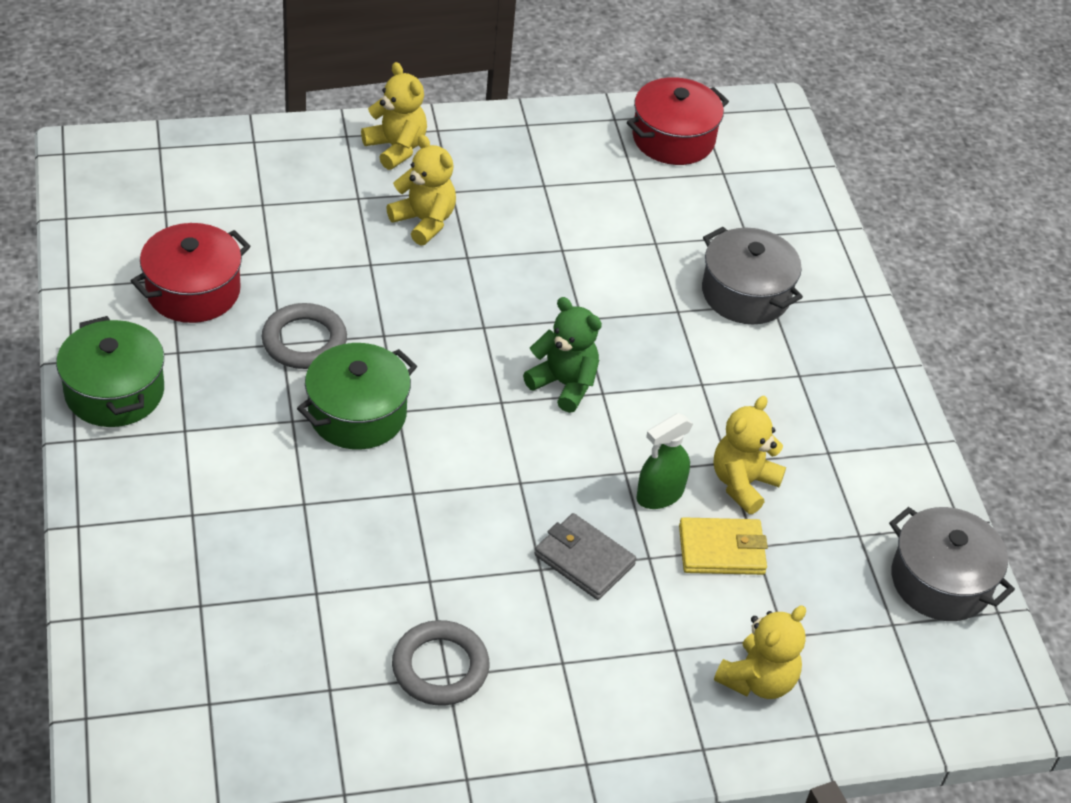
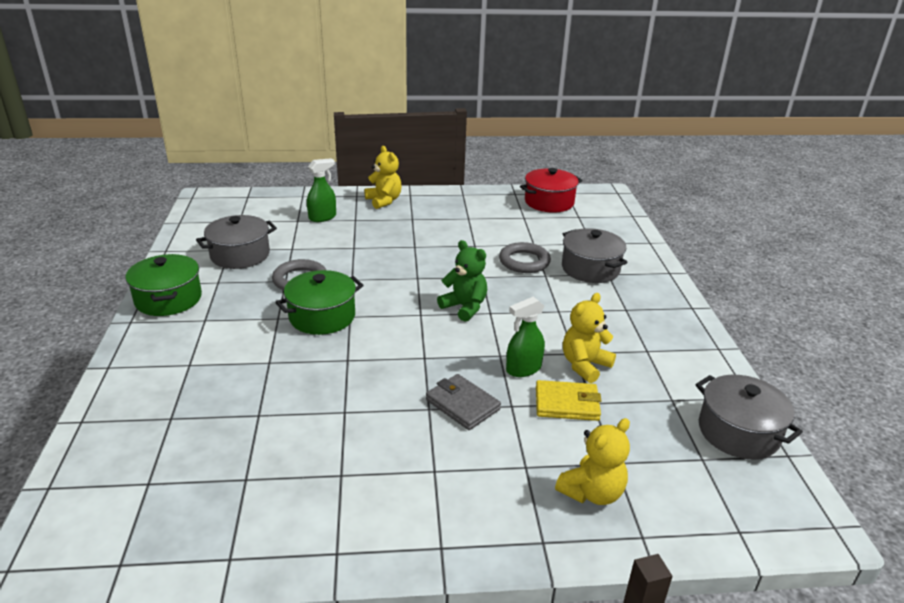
camera: 10 degrees right, 15 degrees down
red pot [131,223,251,323] -> grey pot [196,215,277,269]
yellow teddy bear [386,135,456,246] -> none
grey ring [392,620,489,706] -> grey ring moved to [499,242,551,273]
none -> green spray bottle [307,158,336,222]

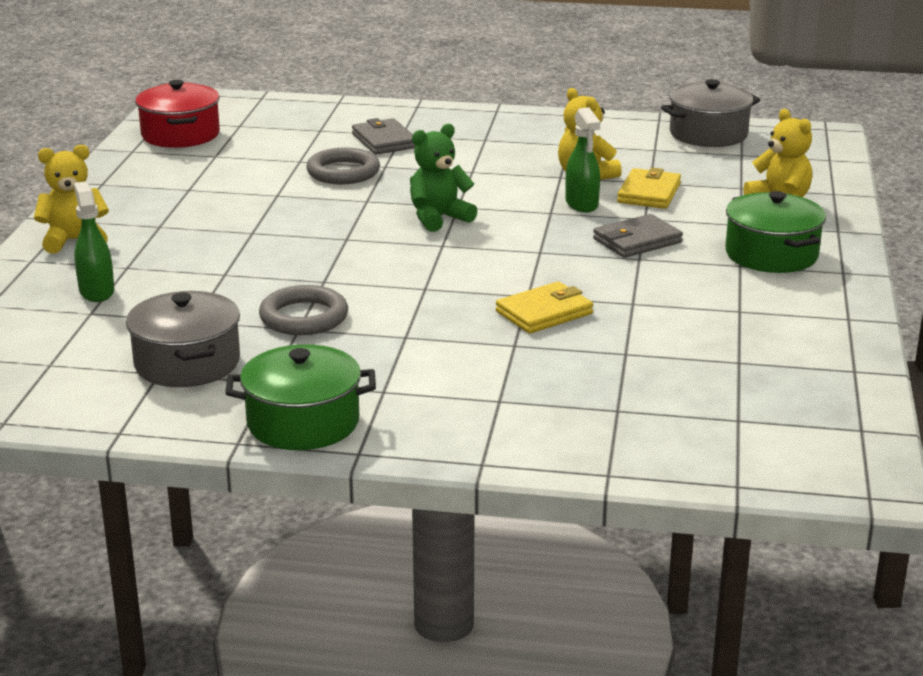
camera: 75 degrees left, 5 degrees down
green pot [275,270,364,335] -> green pot moved to [726,191,826,273]
grey pot [562,228,627,283] -> grey wallet [352,118,415,155]
none -> yellow wallet [496,282,593,334]

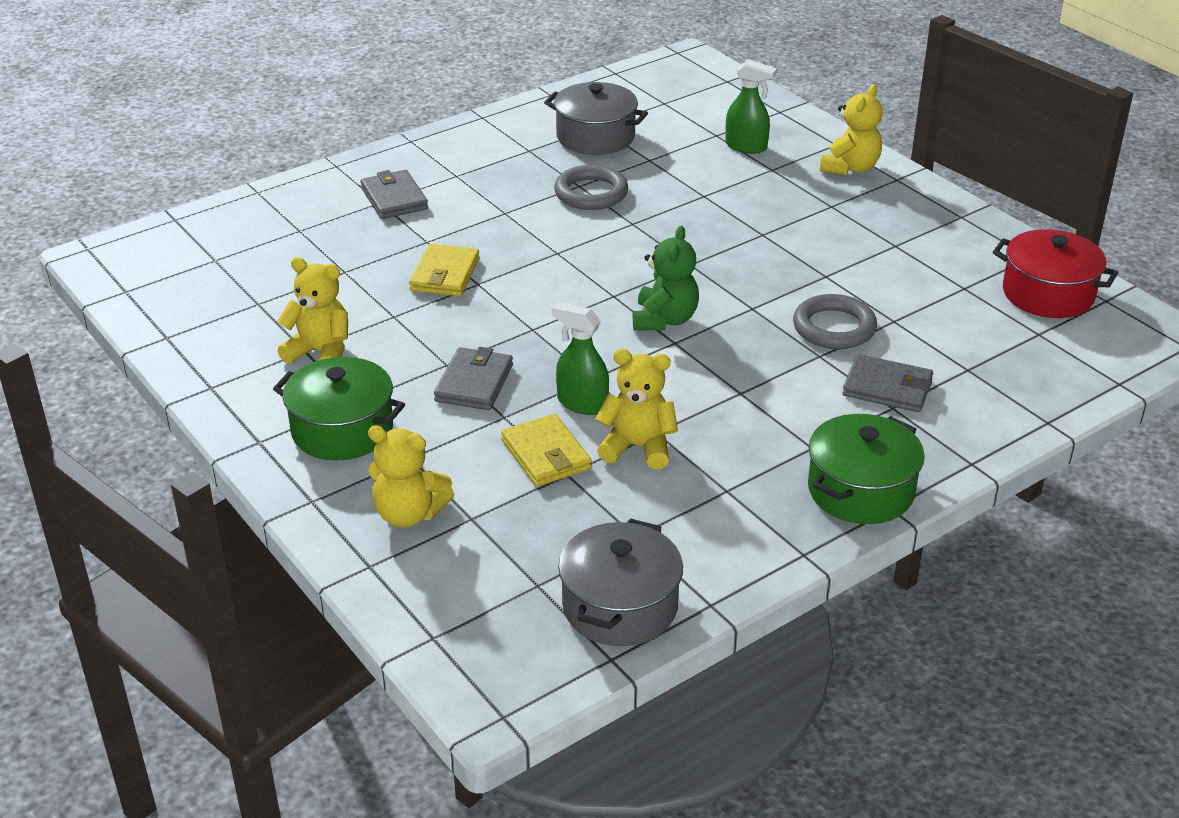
camera: 135 degrees right, 10 degrees up
green pot [226,344,376,450] -> green pot moved to [808,414,925,524]
none -> yellow teddy bear [277,257,348,364]
none -> grey wallet [360,170,428,219]

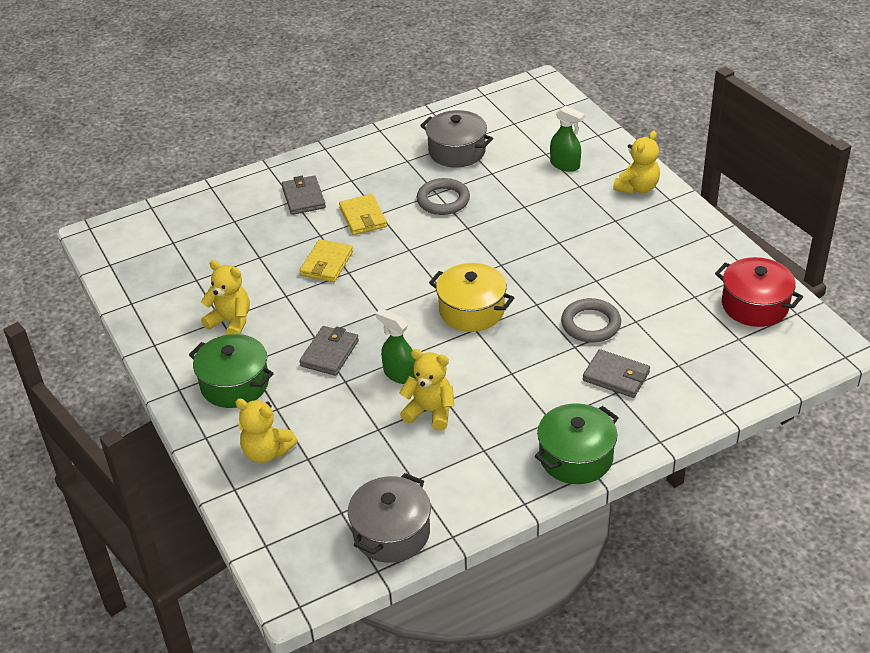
camera: 10 degrees right, 5 degrees up
yellow wallet [501,414,592,487] -> yellow wallet moved to [339,194,387,235]
green teddy bear [633,226,699,331] -> yellow pot [429,263,514,332]

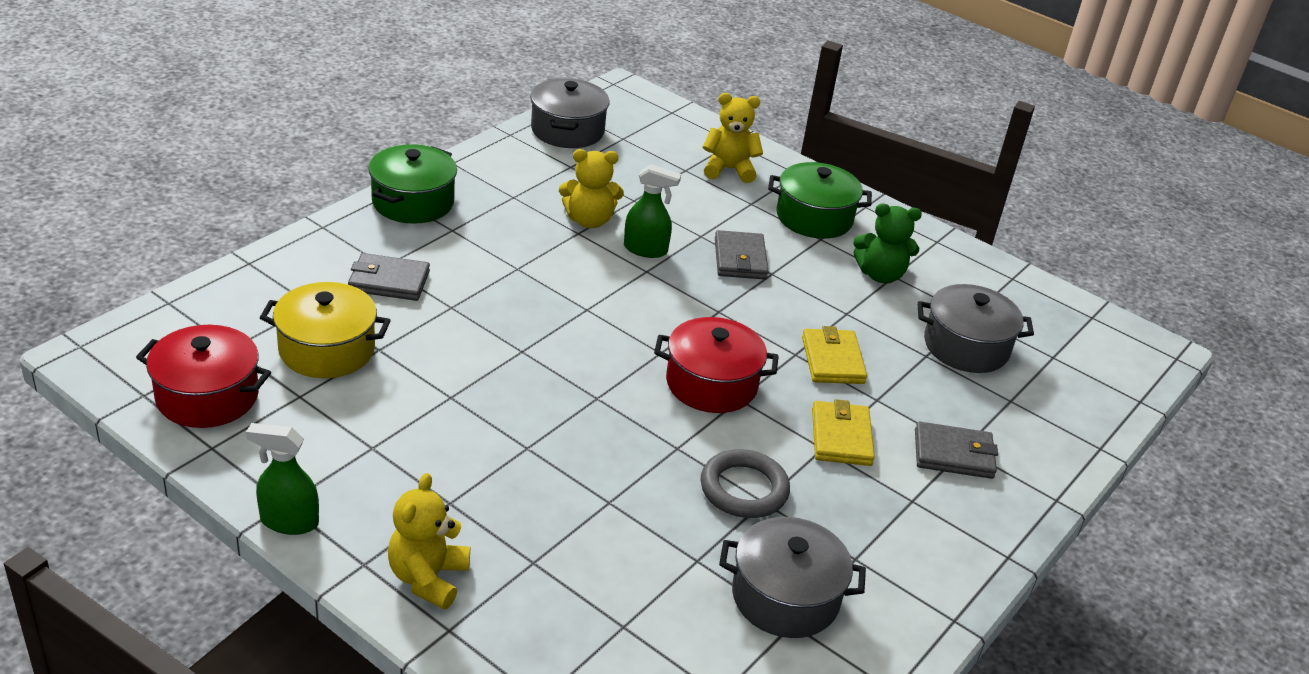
camera: 150 degrees right, 5 degrees down
yellow teddy bear [201,260,250,335] -> green teddy bear [853,203,922,283]
grey wallet [282,175,326,215] -> grey wallet turned 45 degrees counterclockwise [915,421,998,479]
yellow wallet [339,194,387,235] -> yellow wallet turned 45 degrees clockwise [812,399,875,466]
yellow pot [429,263,514,332] -> yellow pot moved to [260,282,391,378]
green spray bottle [550,106,585,172] -> green spray bottle moved to [246,423,319,535]
grey ring [561,298,621,343] -> none
none -> red pot [654,317,779,413]
none -> grey pot [917,284,1034,373]

